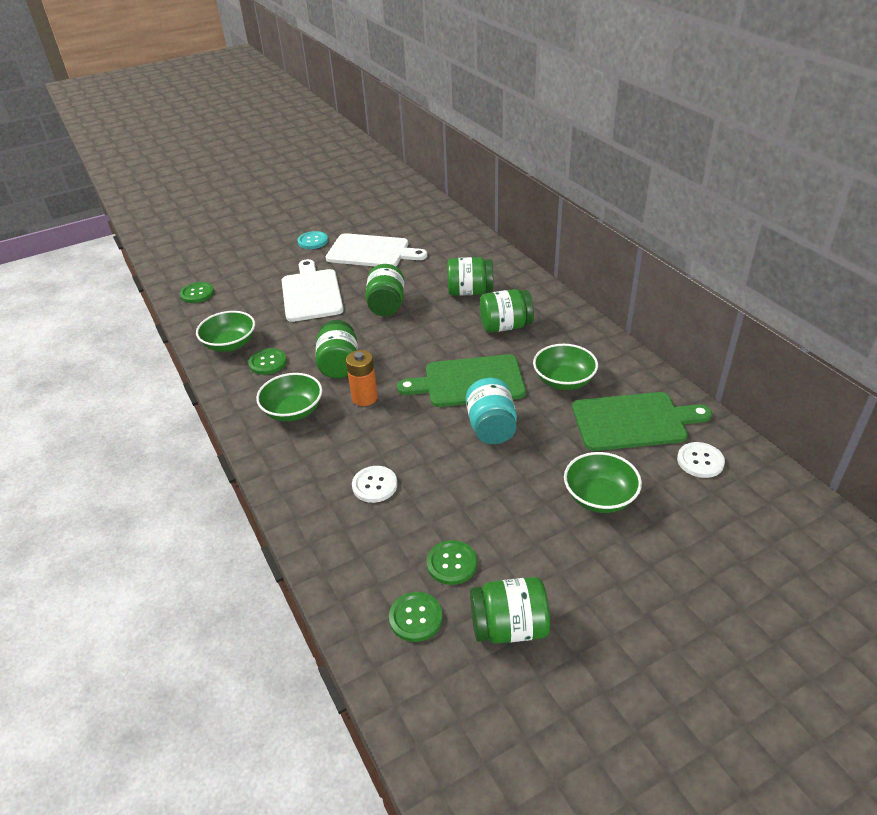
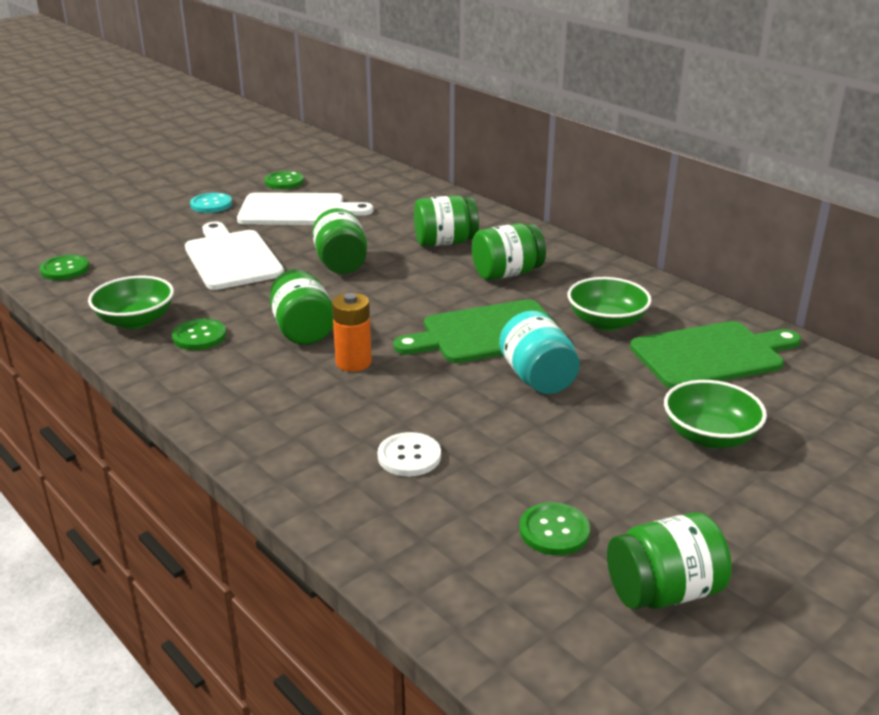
camera: 15 degrees left, 10 degrees down
green bowl [256,373,323,422] -> none
green button [389,592,443,642] -> green button moved to [264,171,304,189]
white button [677,442,725,478] -> none

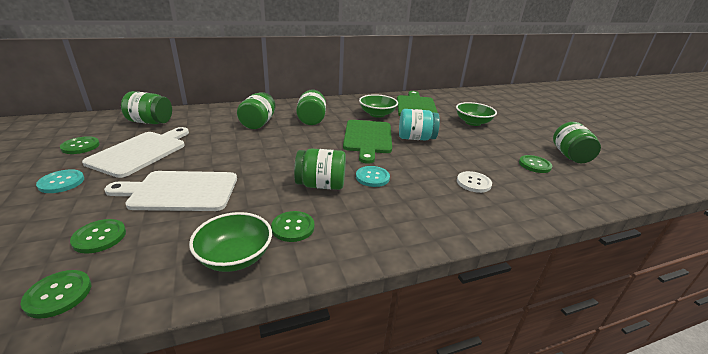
camera: 70 degrees left, 0 degrees up
green jar [312,208,367,274] -> green jar moved to [121,91,172,124]
orange battery [332,293,372,372] -> turquoise button [356,166,390,187]
none -> green button [70,219,126,254]

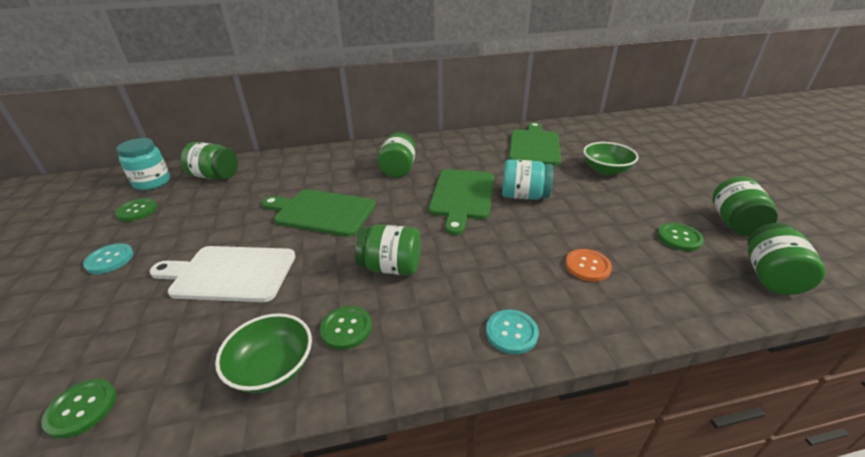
camera: 10 degrees right, 5 degrees up
green button [70,219,126,254] -> none
white cutting board [82,127,189,178] -> none
green jar [237,92,276,129] -> green jar moved to [747,223,826,295]
turquoise button [356,166,390,187] -> turquoise button moved to [486,310,539,354]
green bowl [359,94,398,118] -> none
white button [457,171,492,193] -> orange button [565,249,612,282]
none -> turquoise jar [116,138,170,190]
none -> green cutting board [262,189,376,237]

